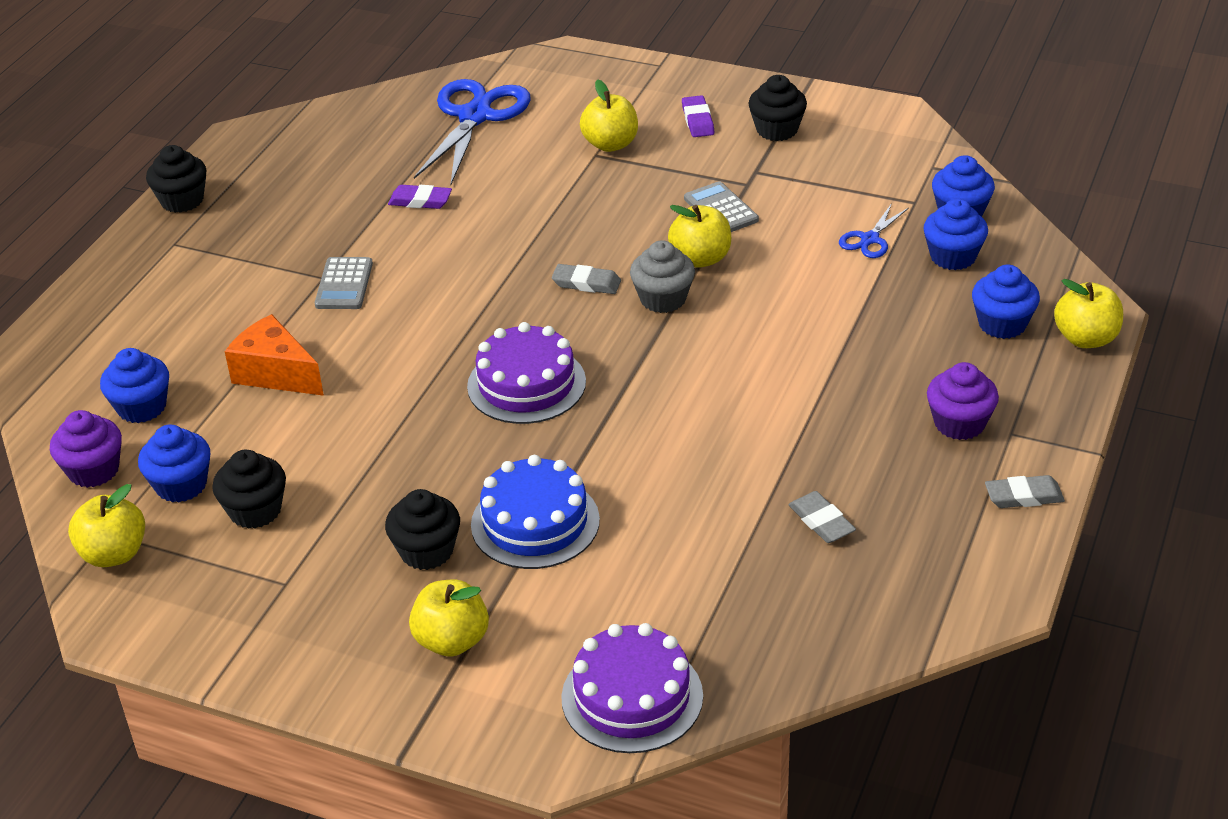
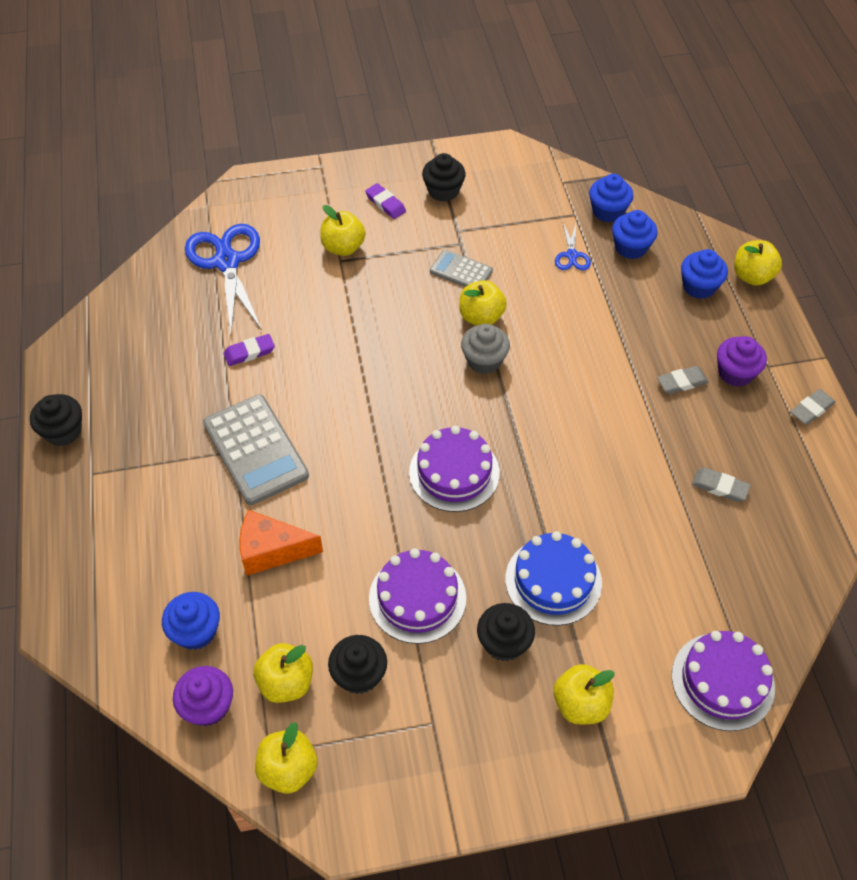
camera: 35 degrees left, 15 degrees up
blue cupcake [138,424,210,503] -> yellow apple [253,643,313,703]
grey calculator [315,257,373,309] -> grey calculator [203,395,309,505], size x1.80
grey eraser [552,264,621,294] -> grey eraser moved to [657,366,709,394]
none -> purple cake [369,548,466,644]

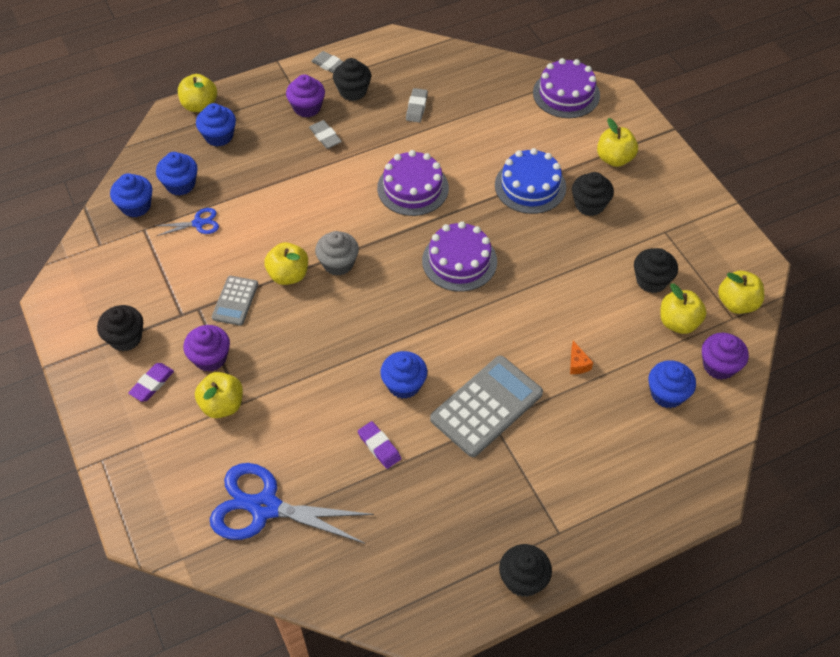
camera: 105 degrees left, 0 degrees up
blue scissors [185,224,262,333] -> blue scissors turned 45 degrees clockwise [210,463,374,544]
orange cheese [239,510,323,576] -> orange cheese [570,341,593,374], size x0.48
purple cake [369,548,466,644] -> purple cake moved to [377,150,449,216]
none -> purple cupcake [183,325,230,372]
none -> black cupcake [333,58,371,101]
none -> blue cupcake [380,351,427,399]

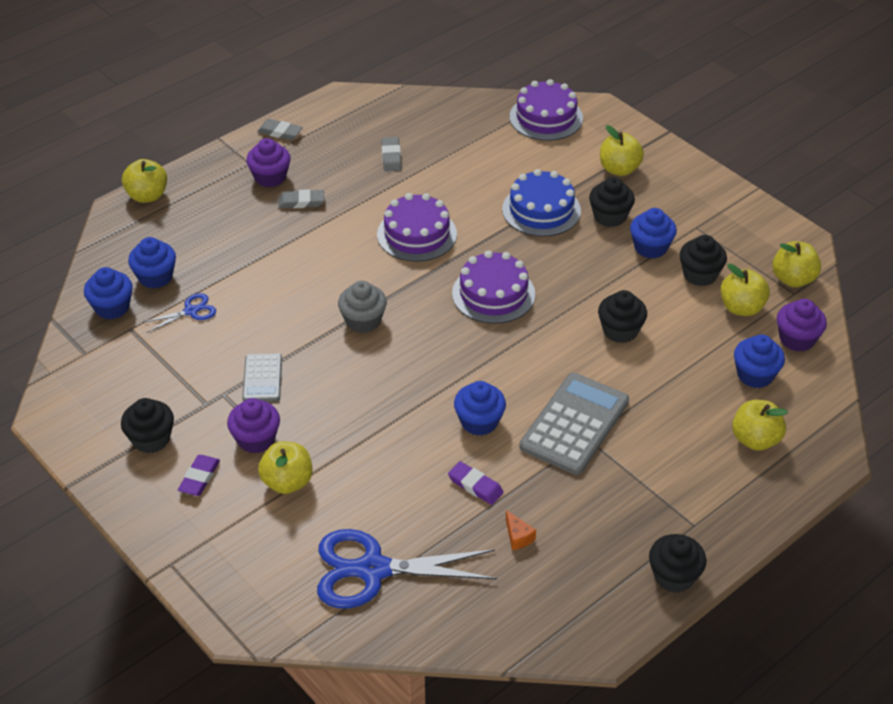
camera: 15 degrees left, 10 degrees down
blue cupcake [196,103,236,146] -> blue cupcake moved to [630,208,677,259]
yellow apple [264,242,308,285] -> yellow apple moved to [732,400,788,451]
grey eraser [309,120,342,149] -> grey eraser turned 45 degrees counterclockwise [279,189,324,208]
black cupcake [333,58,371,101] -> black cupcake moved to [598,290,647,343]
orange cheese [570,341,593,374] -> orange cheese moved to [506,510,536,550]

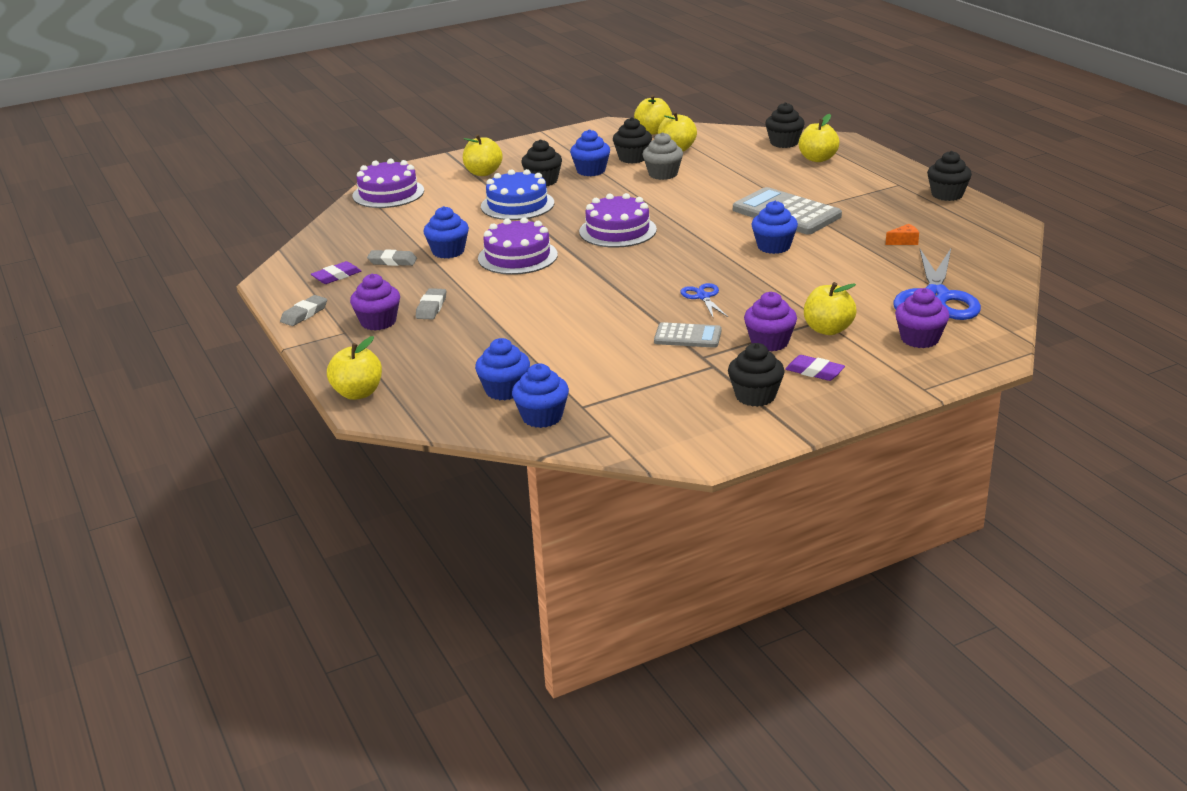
camera: 75 degrees left, 15 degrees down
blue scissors [141,293,216,333] -> blue scissors moved to [680,283,728,319]
grey cupcake [338,281,387,333] -> grey cupcake moved to [642,132,683,180]
purple eraser [448,461,504,505] -> purple eraser moved to [311,261,361,284]
black cupcake [598,290,647,343] -> black cupcake moved to [765,102,805,148]
blue cupcake [734,334,785,388] -> blue cupcake moved to [423,206,469,259]
purple cupcake [777,299,827,352] -> purple cupcake moved to [895,288,949,348]

